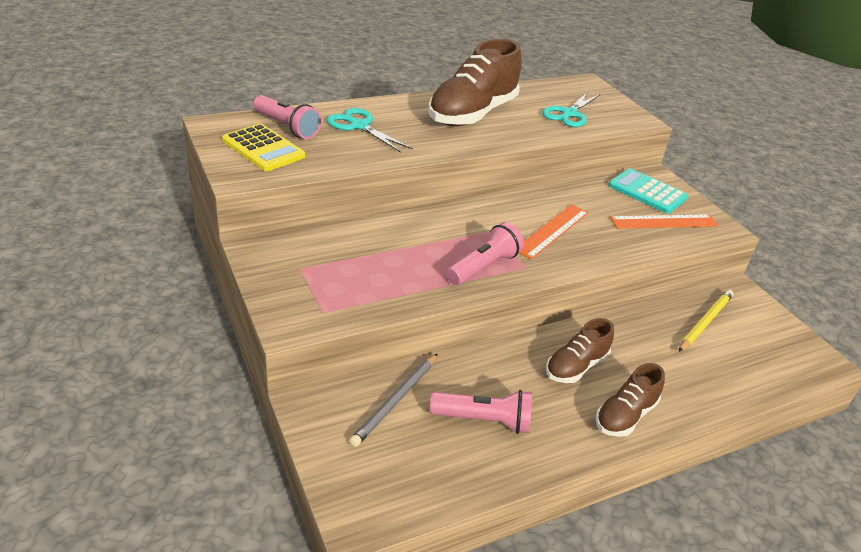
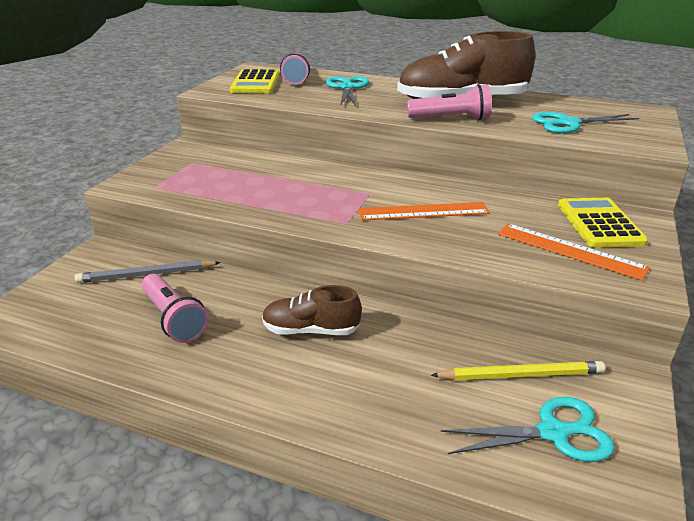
camera: 50 degrees right, 5 degrees down
pink flashlight [446,222,524,285] -> pink flashlight moved to [407,84,492,120]
brown shoe [596,363,665,437] -> none
turquoise calculator [608,168,688,214] -> yellow calculator [558,198,648,248]
none -> turquoise scissors [441,397,615,462]

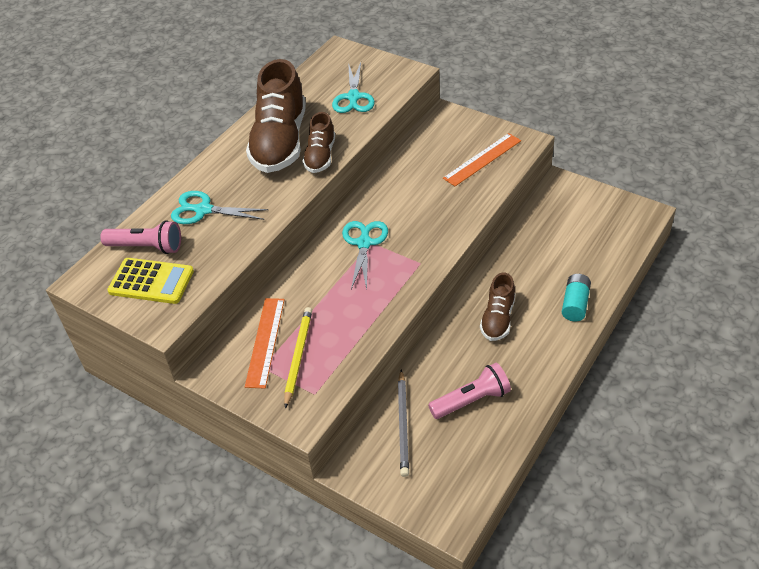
camera: 75 degrees left, 15 degrees up
orange ruler [359,202,490,221] -> orange ruler moved to [245,298,285,389]
pink flashlight [407,84,492,120] -> brown shoe [302,112,335,173]
yellow pencil [430,361,605,380] -> yellow pencil moved to [284,307,312,409]
turquoise scissors [441,397,615,462] -> turquoise scissors moved to [342,221,388,290]
yellow calculator [558,198,648,248] -> none
none -> turquoise battery [562,274,591,321]

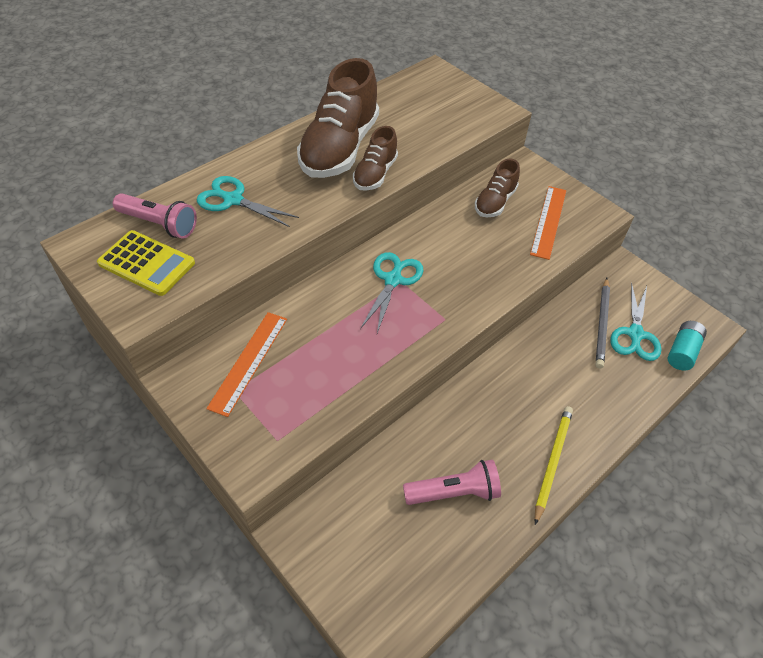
camera: 10 degrees right, 5 degrees up
yellow pencil [284,307,312,409] -> yellow pencil moved to [534,406,573,525]
turquoise scissors [332,62,375,113] -> turquoise scissors moved to [610,282,661,361]
grey pencil [398,369,409,477] -> grey pencil moved to [595,278,610,368]
orange ruler [443,133,521,186] -> orange ruler turned 45 degrees counterclockwise [530,186,566,260]
brown shoe [480,273,515,341] -> brown shoe moved to [475,159,520,217]
turquoise battery [562,274,591,321] -> turquoise battery moved to [668,321,707,371]

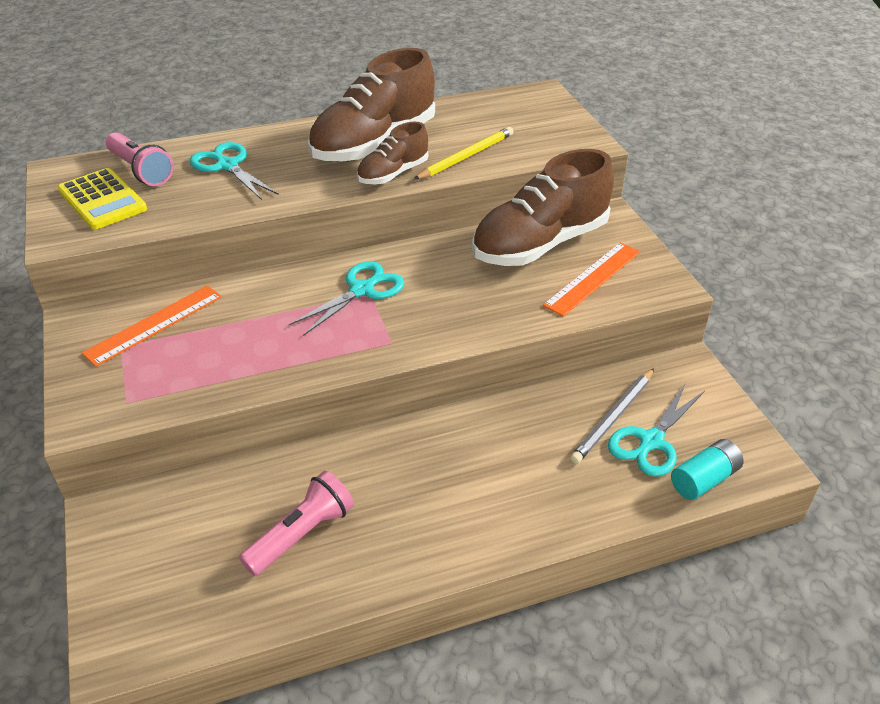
camera: 25 degrees right, 10 degrees down
pink flashlight [403,460,501,505] -> pink flashlight turned 60 degrees counterclockwise [239,471,354,576]
brown shoe [475,159,520,217] -> brown shoe [472,149,614,266], size x1.89
yellow pencil [534,406,573,525] -> yellow pencil moved to [413,127,514,180]

